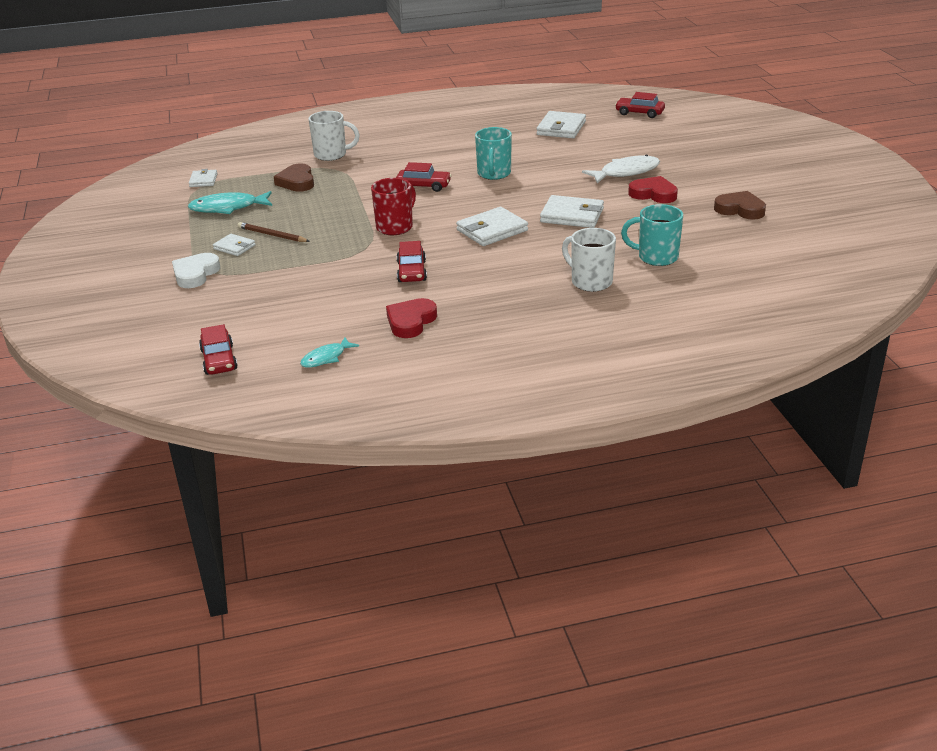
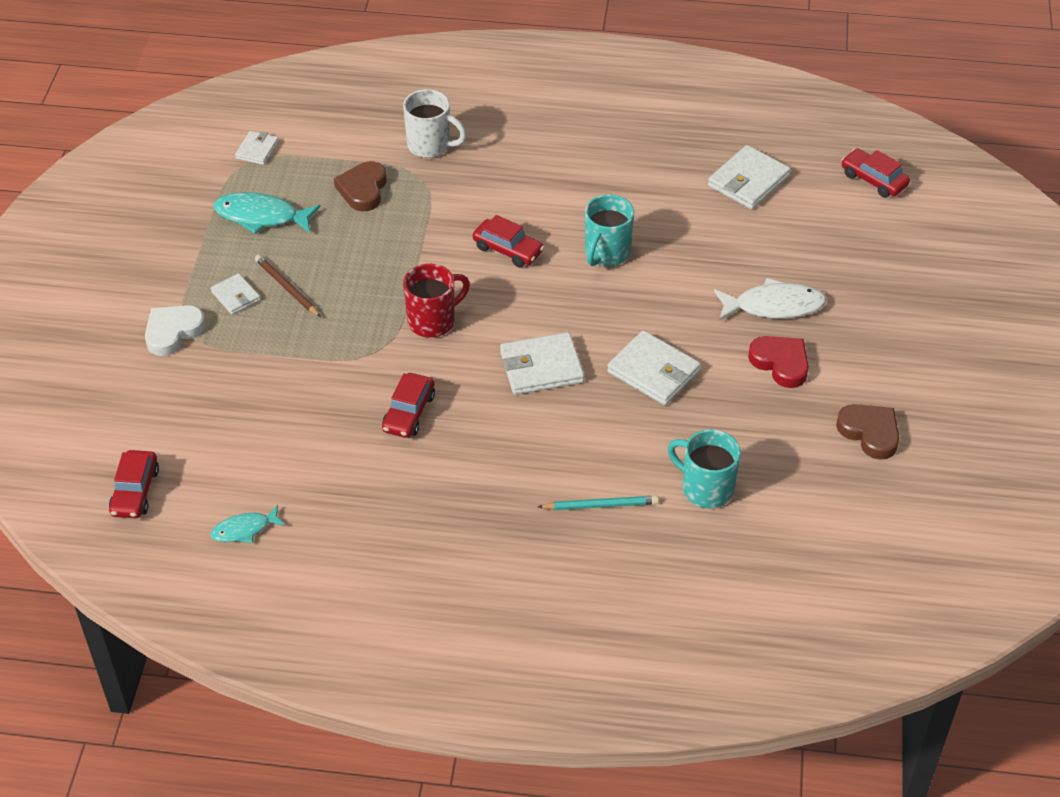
camera: 20 degrees right, 15 degrees up
red heart [386,298,437,338] -> none
white mug [562,228,616,292] -> turquoise pencil [538,496,659,510]

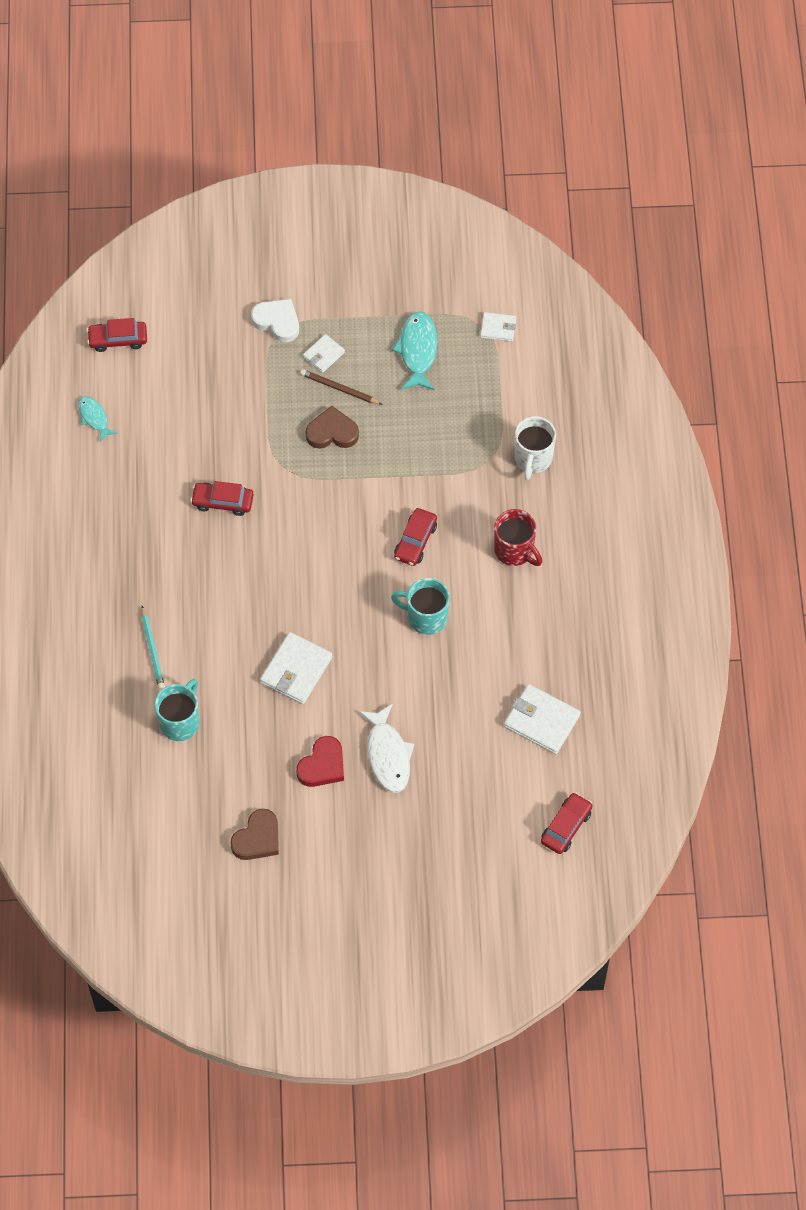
camera: 80 degrees right, 15 degrees up
brown pencil [255,254,321,317] -> brown pencil turned 105 degrees counterclockwise [300,369,383,405]
brown heart [334,161,387,211] -> brown heart moved to [305,406,359,449]
red mug [403,264,470,338] -> red mug moved to [494,509,542,566]
white wallet [500,332,584,395] -> none

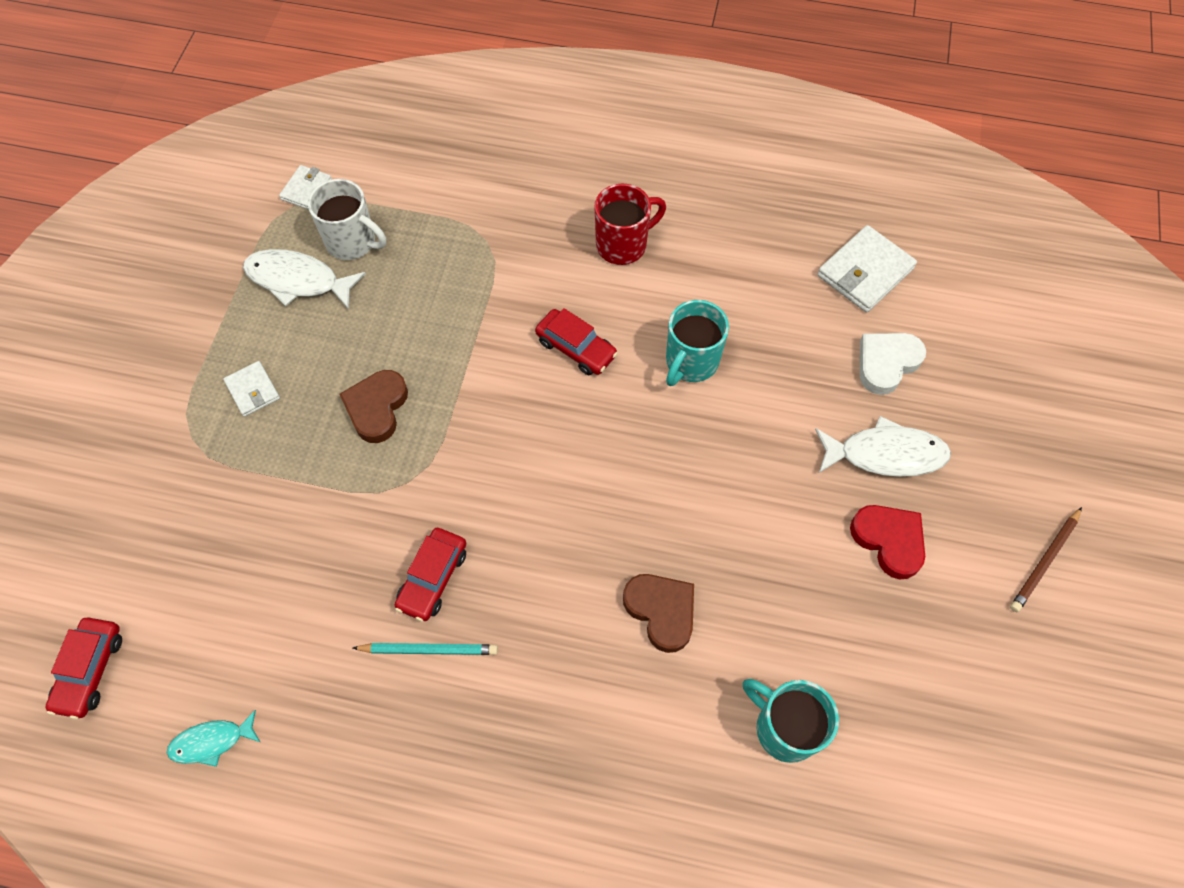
camera: 75 degrees left, 0 degrees up
turquoise pencil [141,606,165,689] -> turquoise pencil moved to [353,643,498,655]
brown heart [230,809,279,860] -> brown heart moved to [623,574,694,653]
white heart [251,299,299,342] -> white heart moved to [859,333,926,395]
white wallet [260,632,332,704] -> none
brown pencil [300,369,383,405] -> brown pencil moved to [1010,507,1082,612]
turquoise fish [392,311,438,390] -> white fish [243,249,366,310]
white mug [514,416,556,480] -> white mug moved to [308,179,386,260]
red car [541,792,592,854] -> none

